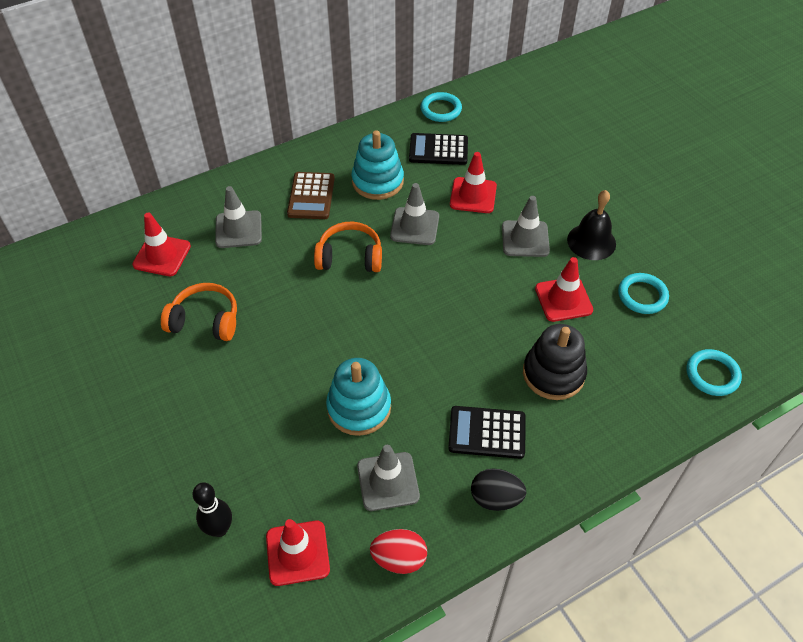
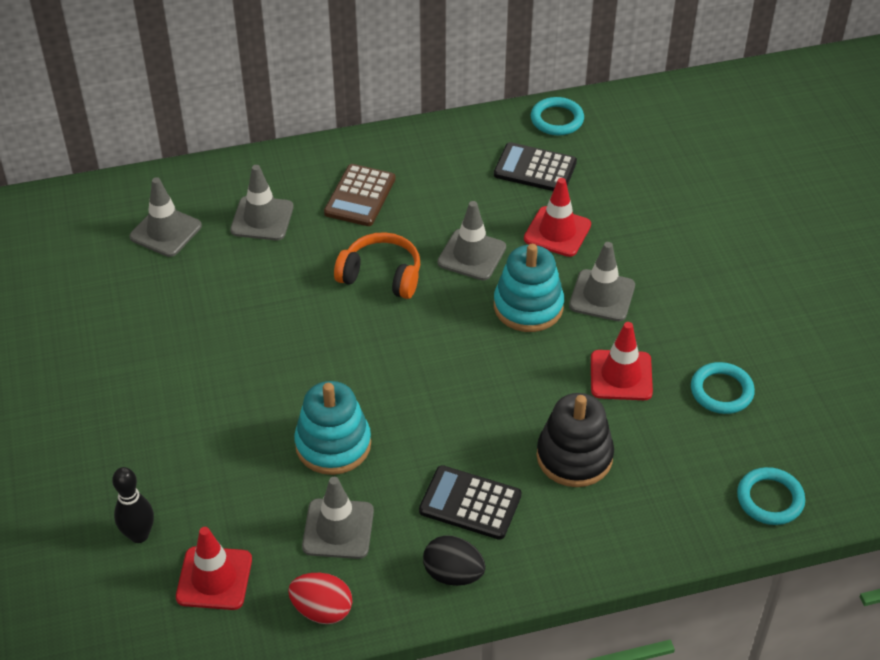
camera: 15 degrees right, 5 degrees down
red traffic cone [132,212,191,276] -> grey traffic cone [130,177,202,257]
orange headphones [161,283,237,341] -> none
turquoise stacking toy [351,130,404,200] -> turquoise stacking toy moved to [494,244,564,332]
black bell [567,190,616,260] -> none

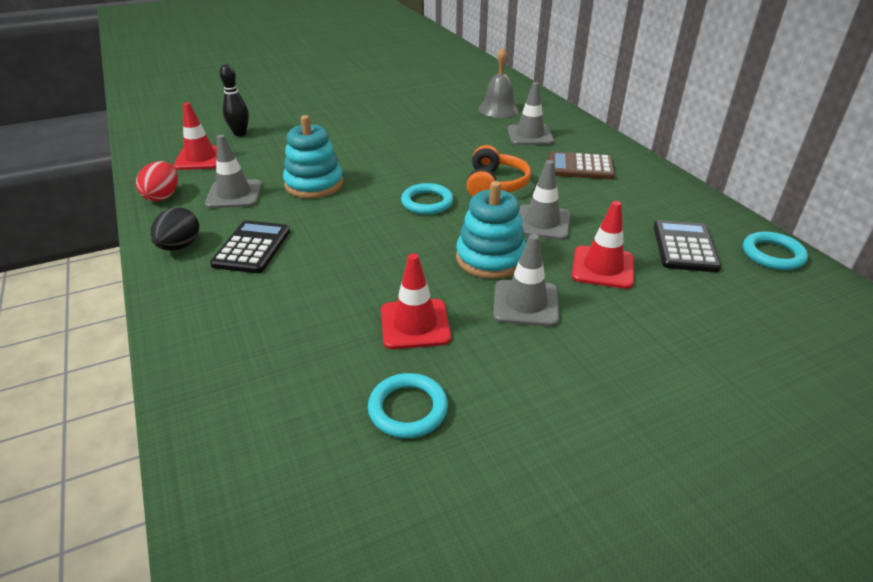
camera: 80 degrees right, 10 degrees down
grey traffic cone [130,177,202,257] -> grey bell [478,47,519,118]
black stacking toy [536,393,614,487] -> none
turquoise ring [737,467,805,525] -> turquoise ring moved to [401,183,454,215]

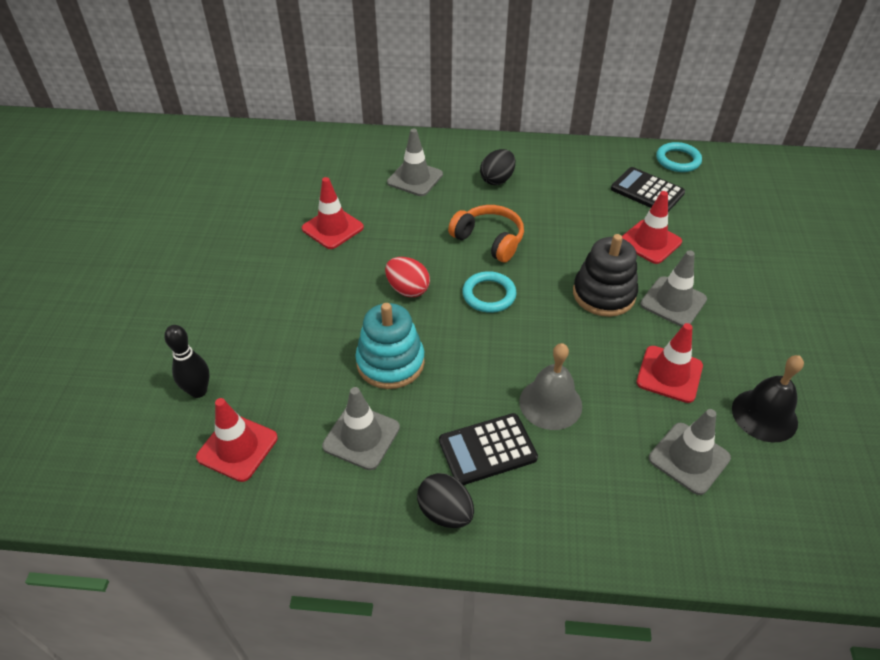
camera: 60 degrees left, 10 degrees up
red egg [136,161,178,202] -> red egg moved to [385,257,430,297]
black calculator [210,220,290,273] -> black calculator turned 60 degrees counterclockwise [439,413,538,485]
turquoise ring [368,373,448,438] -> black bell [732,355,804,443]
turquoise stacking toy [456,181,526,279] -> black stacking toy [573,234,638,317]
grey bell [478,47,519,118] -> grey bell moved to [519,343,582,430]
grey traffic cone [519,160,570,240] -> grey traffic cone moved to [649,409,731,495]
brown calculator [548,152,615,180] -> black egg [480,149,515,185]
none -> red traffic cone [302,177,364,249]

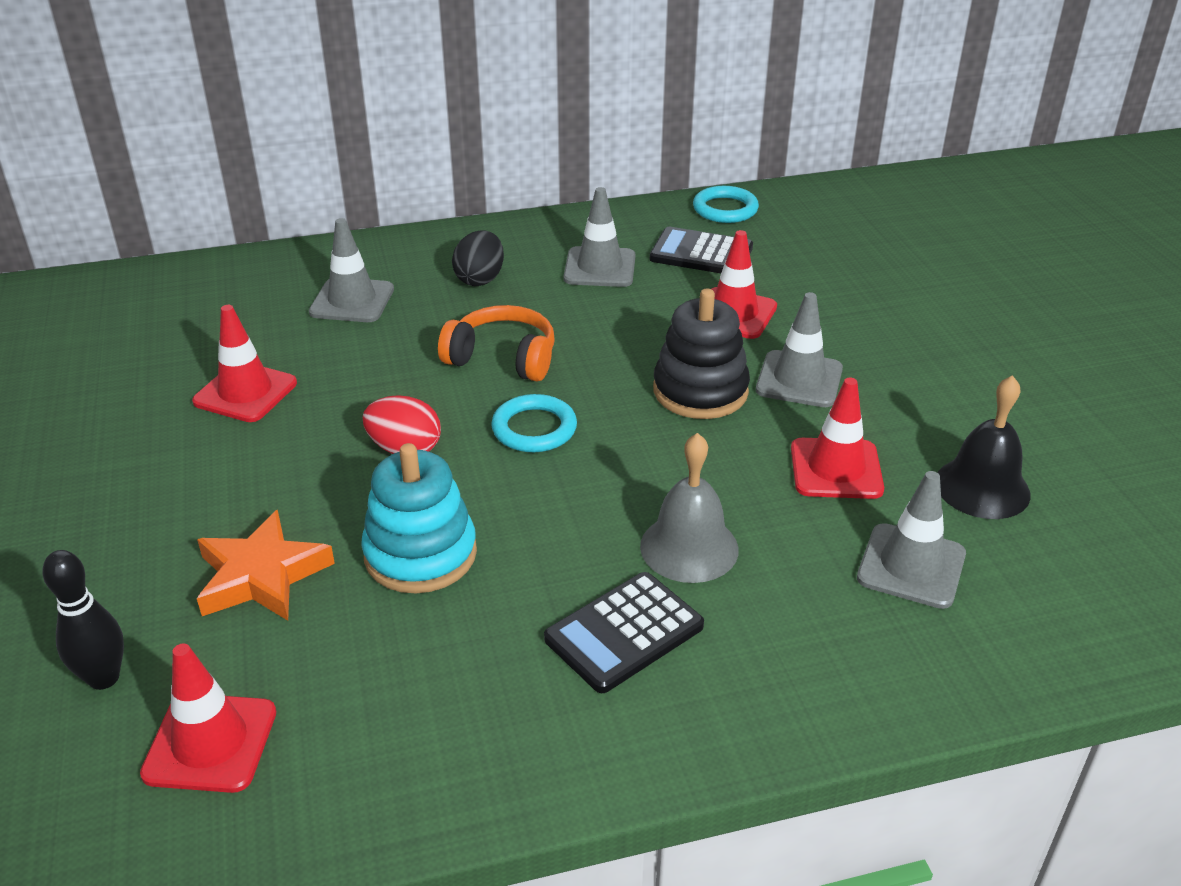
camera: 20 degrees left, 10 degrees down
grey traffic cone [322,387,400,470] -> grey traffic cone moved to [564,187,636,287]
black egg [417,473,474,528] -> none
none -> orange star [197,510,335,621]

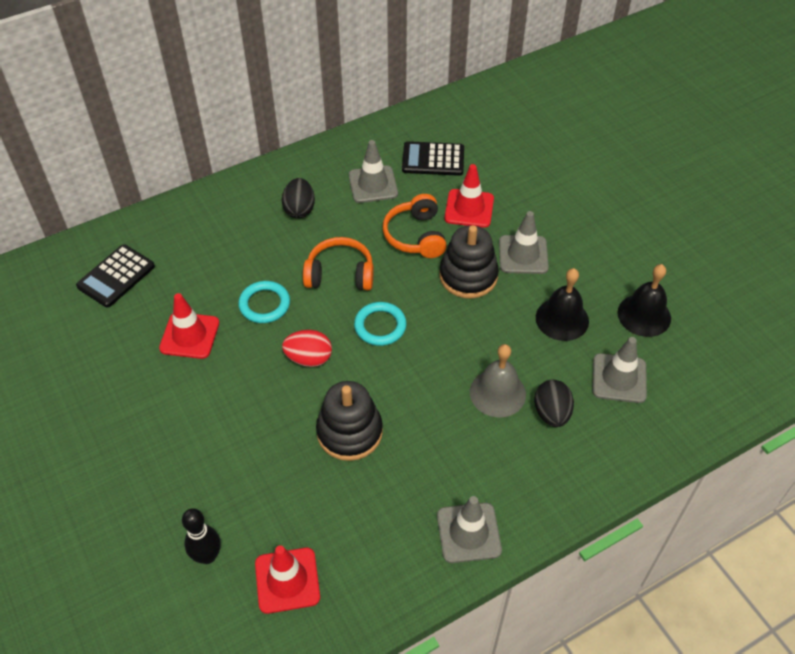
camera: 15 degrees left, 15 degrees up
orange star [197,510,335,621] -> none
grey traffic cone [309,218,394,322] -> grey traffic cone moved to [437,496,502,563]
turquoise stacking toy [361,443,477,593] -> black stacking toy [316,381,383,461]
black calculator [544,572,704,693] -> black calculator moved to [76,245,155,308]
turquoise ring [693,186,759,223] -> turquoise ring moved to [238,281,290,323]
red traffic cone [791,378,884,499] -> black bell [536,268,589,341]
none -> orange headphones [383,194,447,258]
none -> black egg [534,380,574,427]

